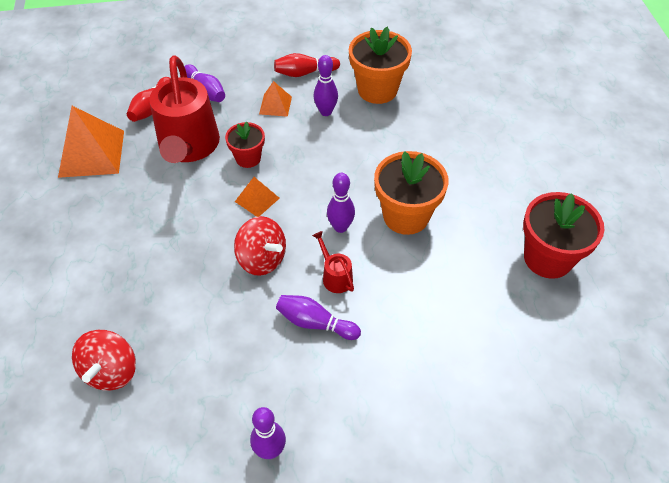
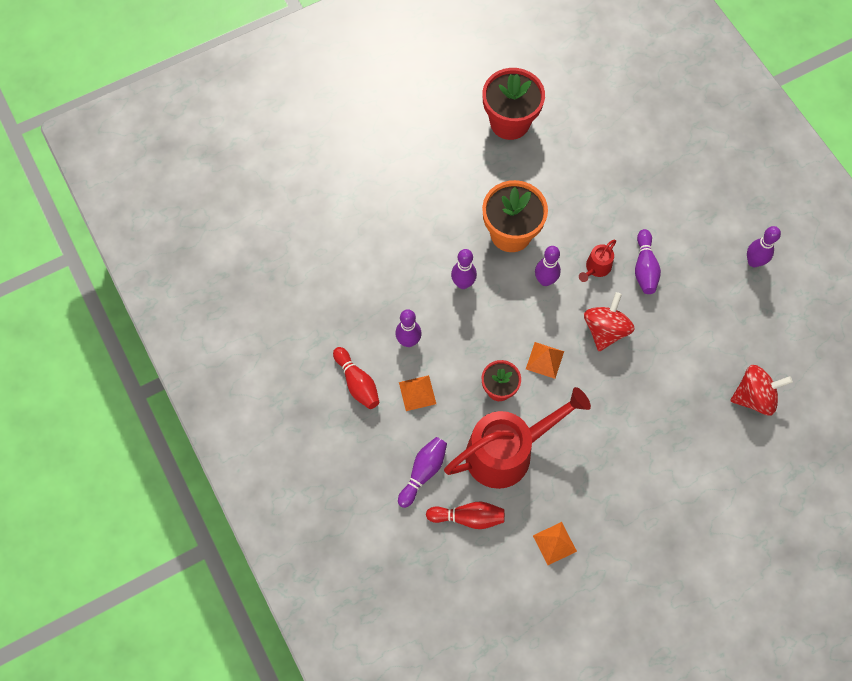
camera: 110 degrees left, 15 degrees up
orange pyramid [58,106,124,178] -> orange pyramid [533,522,577,565], size x0.52
orange flower pot [349,27,412,104] -> none
none -> purple bowling pin [451,249,477,289]

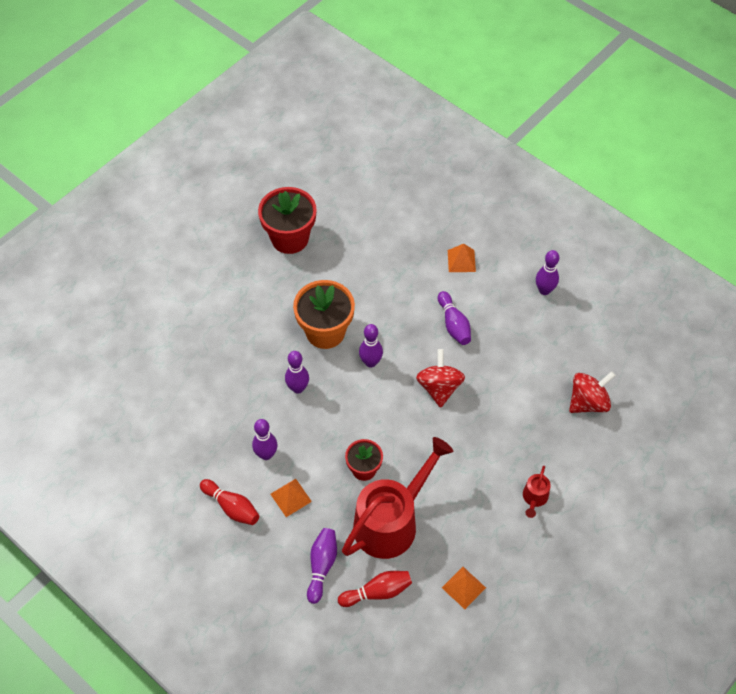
camera: 20 degrees left, 10 degrees down
orange pyramid [526,342,564,379] -> orange pyramid moved to [448,244,476,272]
red watering can [579,239,616,282] -> red watering can moved to [523,466,551,518]

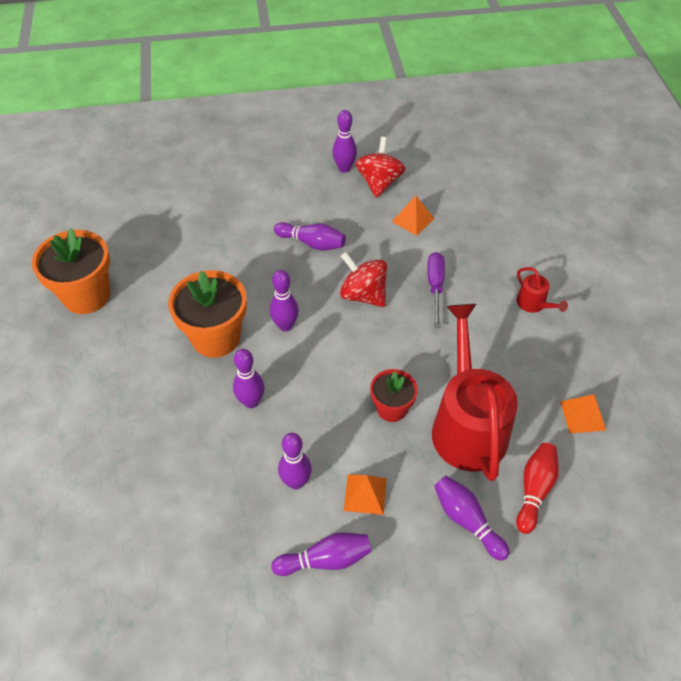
camera: 50 degrees left, 5 degrees down
red bowling pin [200,479,259,525] -> purple bowling pin [271,532,372,576]
red flower pot [258,187,317,254] -> orange flower pot [32,229,110,314]
orange pyramid [448,244,476,272] -> orange pyramid moved to [392,196,434,236]
red spinning top [569,371,616,413] -> red spinning top moved to [355,137,405,198]
none -> purple screwdriver [427,252,445,328]

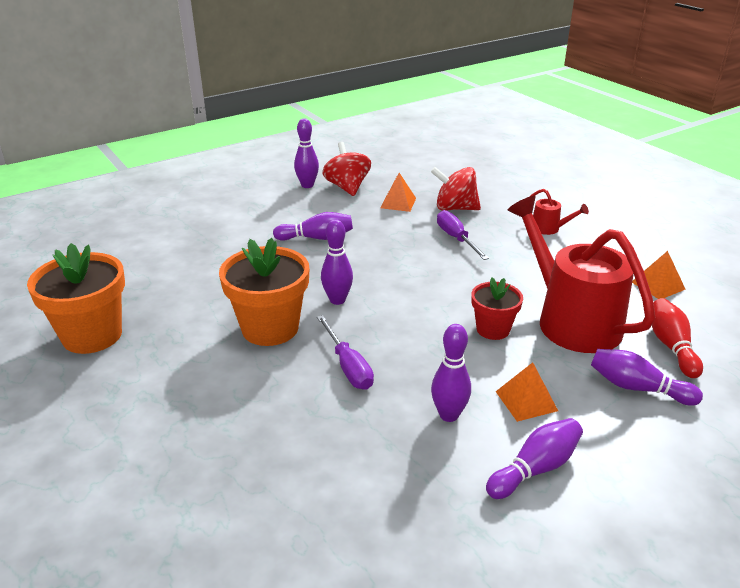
camera: 25 degrees left, 20 degrees down
purple bowling pin [233,349,264,408] -> purple screwdriver [317,315,374,390]
red spinning top [340,252,387,307] -> red spinning top moved to [431,167,481,211]

